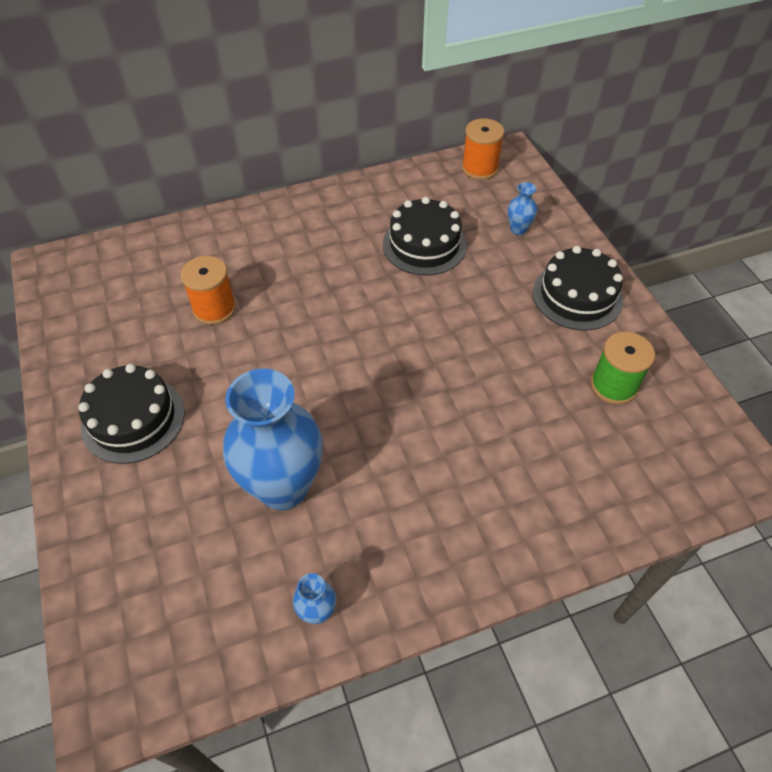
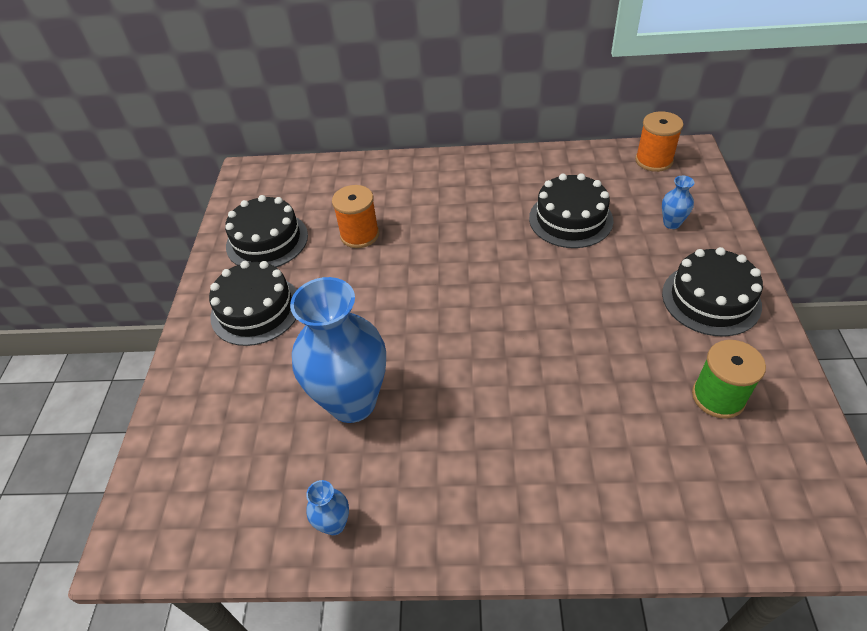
camera: 25 degrees right, 5 degrees down
none -> black cake [225,195,308,267]

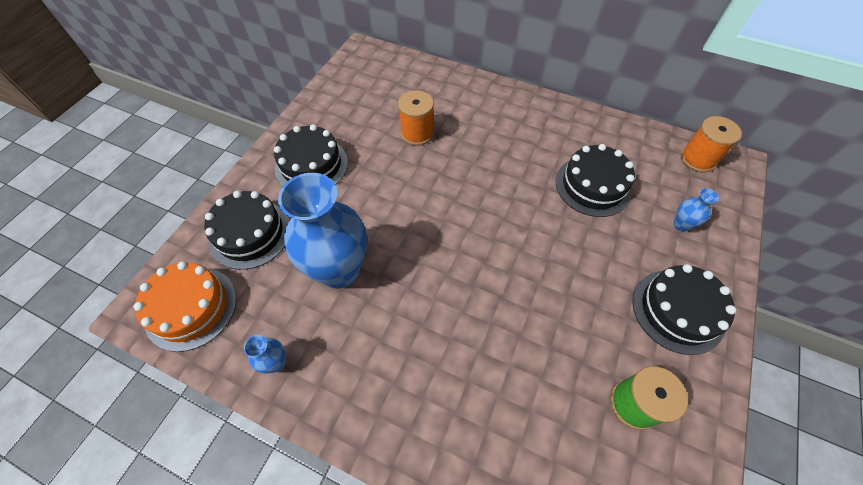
camera: 20 degrees right, 10 degrees up
black cake [225,195,308,267] -> black cake moved to [204,191,290,270]
none -> orange cake [134,261,237,352]

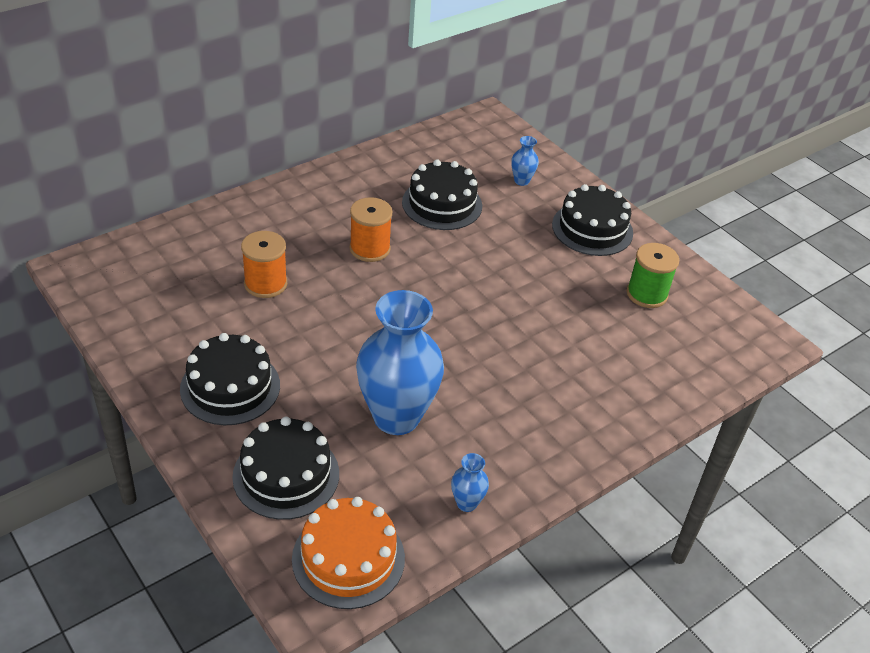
camera: 65 degrees left, 15 degrees down
orange spool [680,116,742,172] -> orange spool moved to [350,197,392,262]

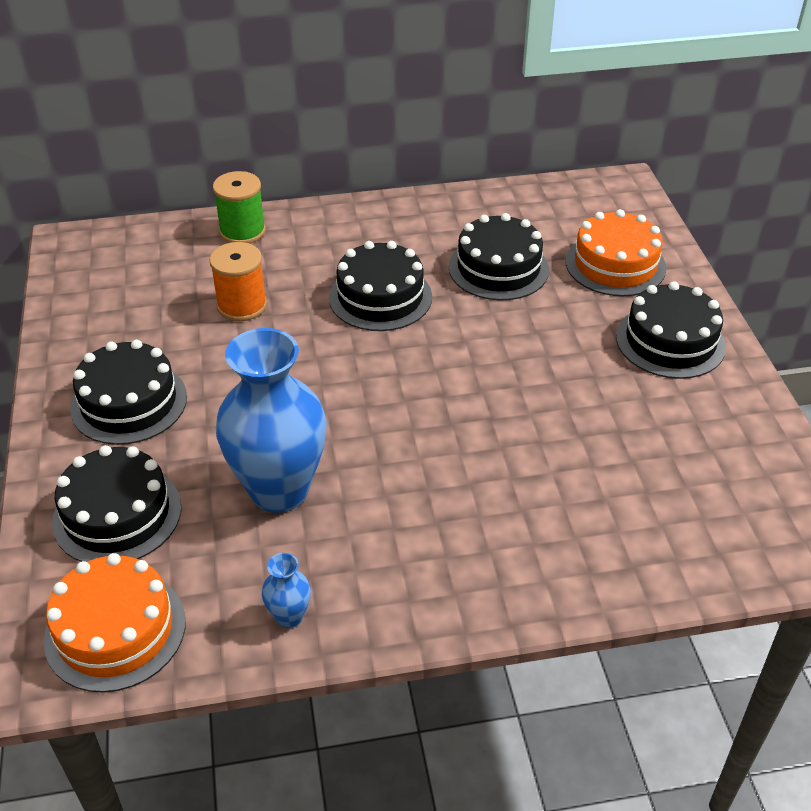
camera: 30 degrees right, 0 degrees up
orange spool [350,197,392,262] -> black cake [329,241,432,331]
blue vase [511,136,539,186] -> orange cake [566,209,666,296]
green spool [627,243,679,308] -> green spool moved to [213,171,266,244]

